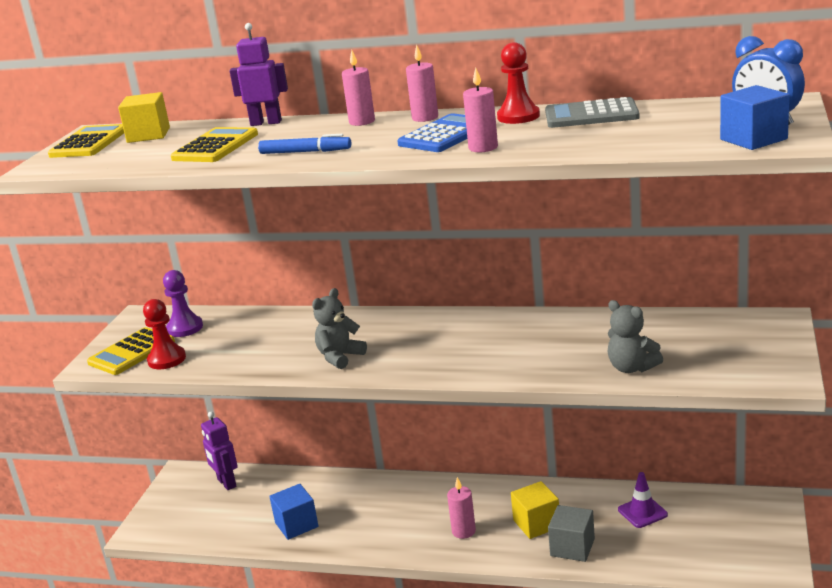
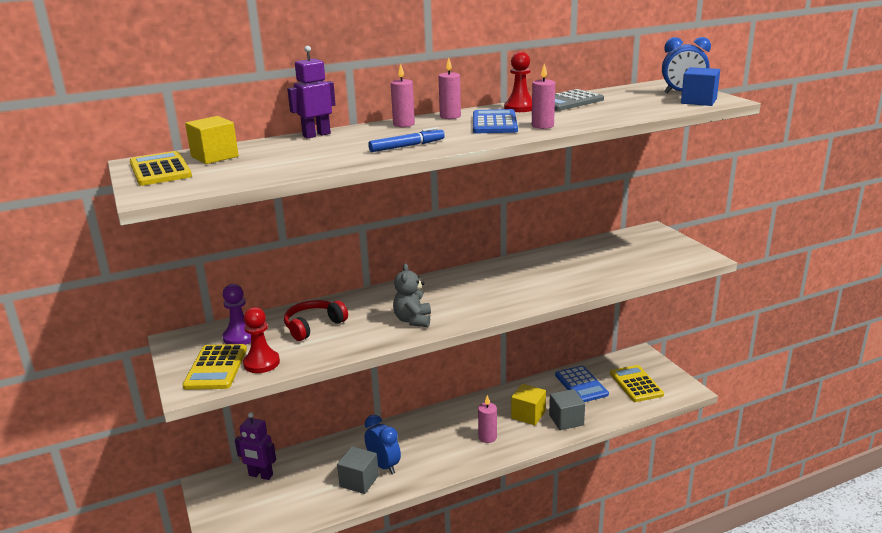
camera: 40 degrees left, 0 degrees up
yellow calculator [171,127,258,162] -> yellow calculator moved to [610,365,664,402]
blue cube [269,484,318,540] -> grey cube [337,447,379,494]
grey teddy bear [608,300,663,373] -> none
purple traffic cone [618,472,668,528] -> blue calculator [555,366,609,402]
none -> red headphones [284,300,348,341]
none -> blue clock [364,415,401,474]

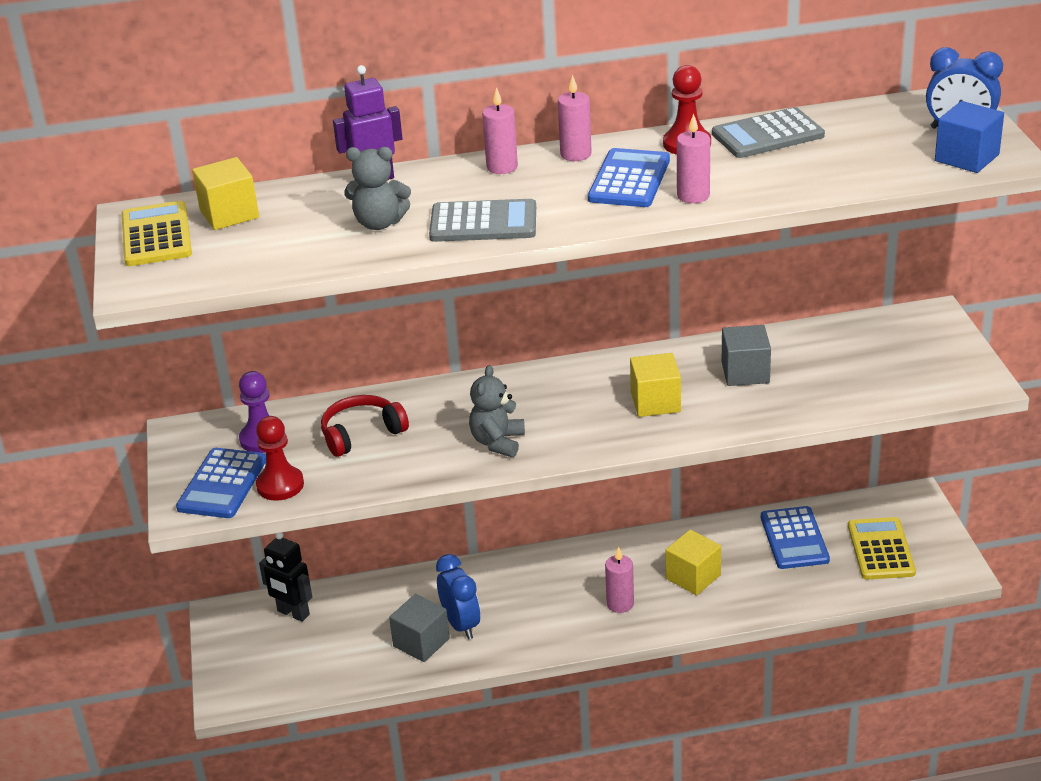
camera: 15 degrees right, 10 degrees up
yellow calculator [183,344,247,390] -> blue calculator [176,448,266,518]
purple robot [235,412,276,480] -> black robot [259,533,312,622]
blue marker [368,127,445,152] -> grey calculator [429,199,536,242]
grey cube [549,389,585,430] -> grey cube moved to [722,325,771,386]
none -> grey teddy bear [344,147,411,230]
none -> yellow cube [630,353,681,417]

